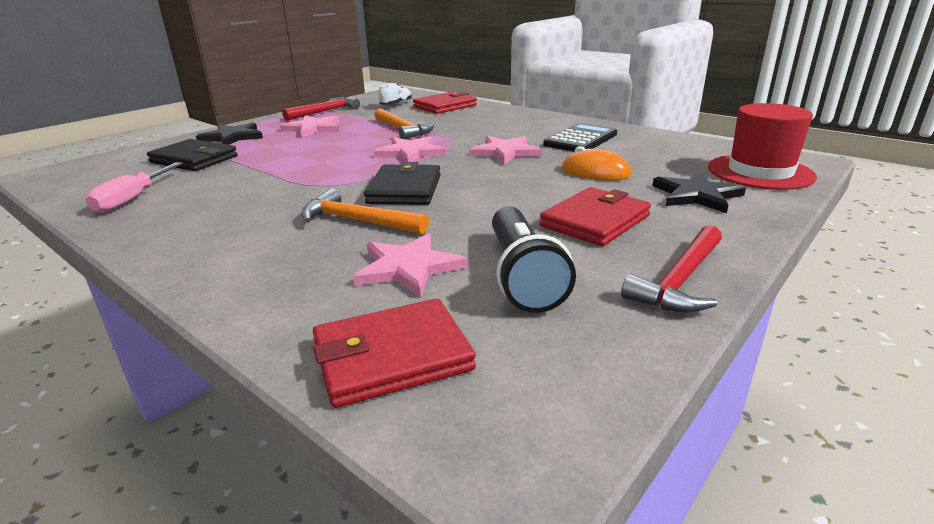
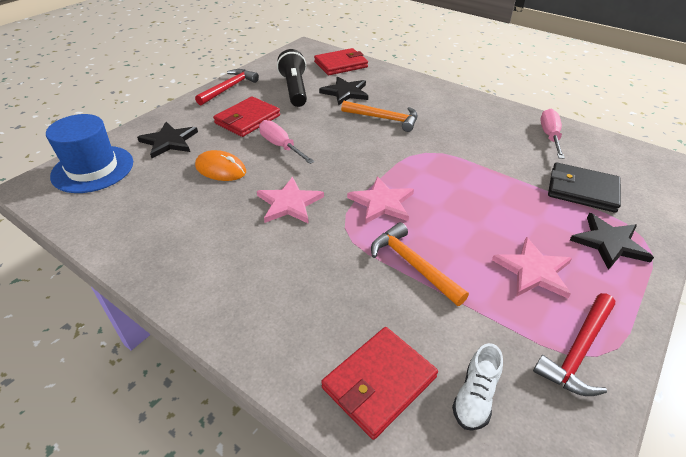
camera: 175 degrees right, 15 degrees up
pink star [353,233,467,298] -> black star [319,77,368,105]
black wallet [364,162,441,205] -> none
black calculator [543,123,617,152] -> none
red hat [708,103,817,190] -> blue hat [46,114,133,193]
none -> pink screwdriver [259,120,315,164]

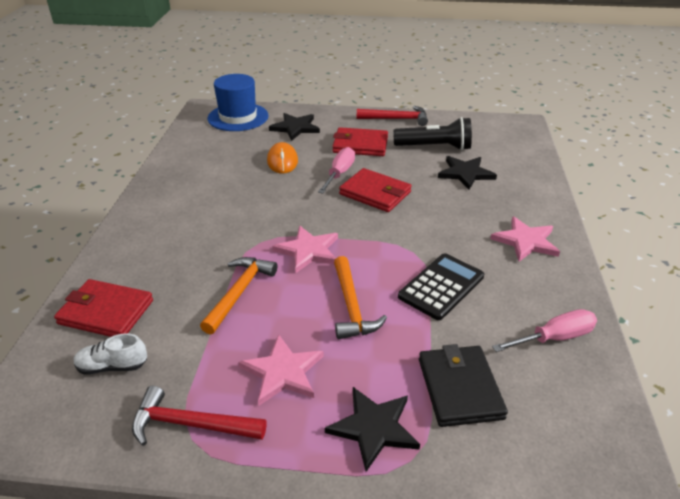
camera: 60 degrees right, 5 degrees down
pink star [257,177,324,224] -> pink star moved to [490,216,560,262]
black flashlight [277,49,307,107] -> black flashlight turned 45 degrees clockwise [393,117,472,151]
red wallet [314,48,368,75] -> red wallet moved to [339,168,412,212]
orange hammer [341,101,417,132] -> orange hammer moved to [334,256,387,340]
none -> black calculator [398,253,484,320]

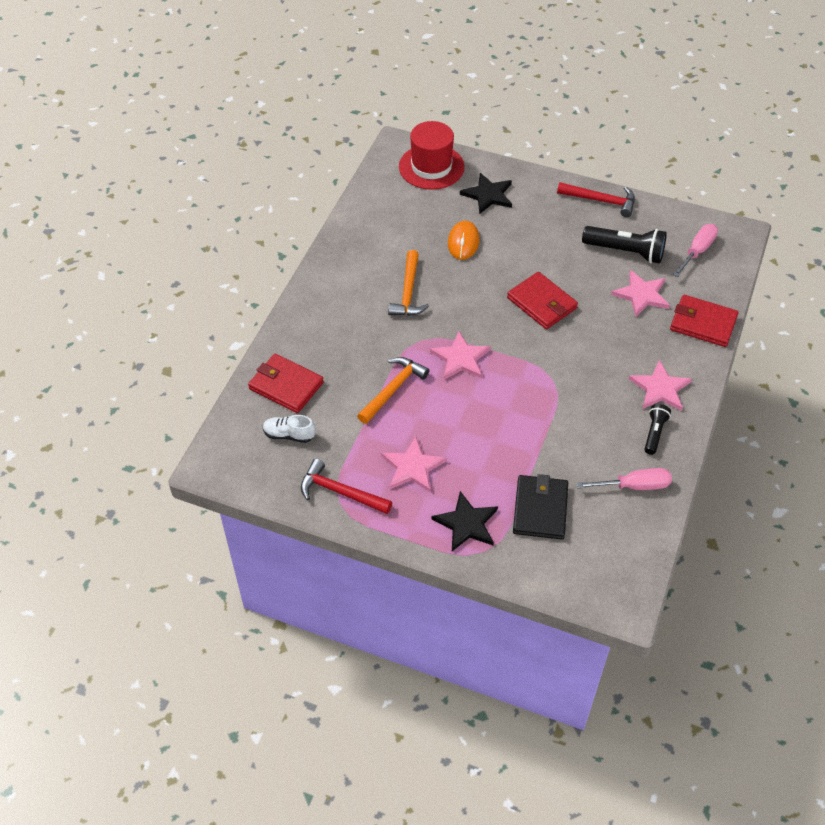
camera: 15 degrees right, 15 degrees up
blue hat [208,74,269,131] -> red hat [399,121,465,190]
pink screwdriver [318,147,355,194] -> pink screwdriver moved to [673,224,718,277]
red wallet [332,127,388,156] -> red wallet moved to [670,295,739,347]
orange hammer [334,256,387,340] -> orange hammer moved to [388,250,429,316]
black calculator [398,253,484,320] -> none
black star [438,156,497,190] -> pink star [611,270,670,317]
none -> black flashlight [645,404,671,455]

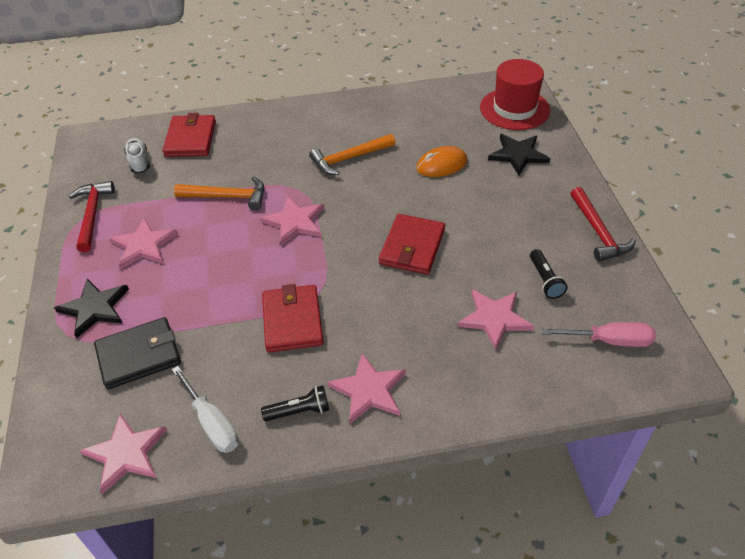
camera: 60 degrees right, 5 degrees down
pink screwdriver [577,468,672,490] -> white screwdriver [172,366,238,453]
black flashlight [582,226,667,264] -> black flashlight [530,249,568,299], size x0.57
red wallet [670,295,739,347] -> red wallet moved to [262,284,324,352]
none -> pink star [80,413,167,494]

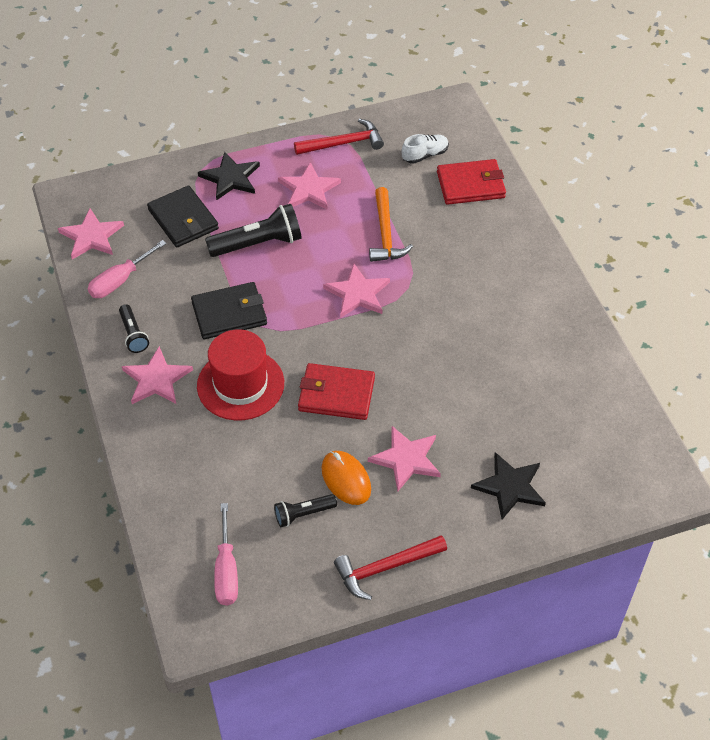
camera: 80 degrees right, 5 degrees up
white screwdriver [172,366,238,453] -> pink screwdriver [88,240,167,298]
red wallet [262,284,324,352] -> black wallet [191,282,267,339]
orange hammer [309,134,396,175] -> none
orange mouse [416,146,468,177] -> orange mouse moved to [321,451,371,505]
pink star [457,289,534,350] -> pink star moved to [368,426,441,491]
red hat [480,59,550,130] -> red hat moved to [197,329,284,421]
none -> black flashlight [205,204,302,257]

